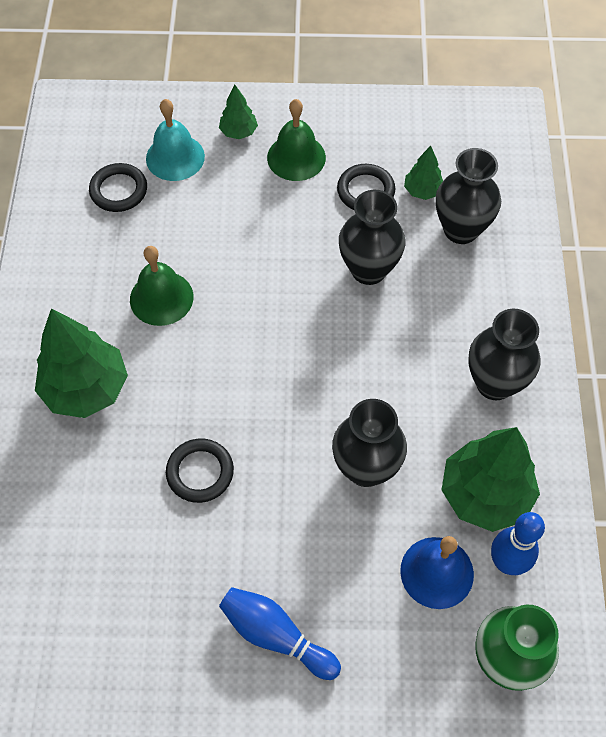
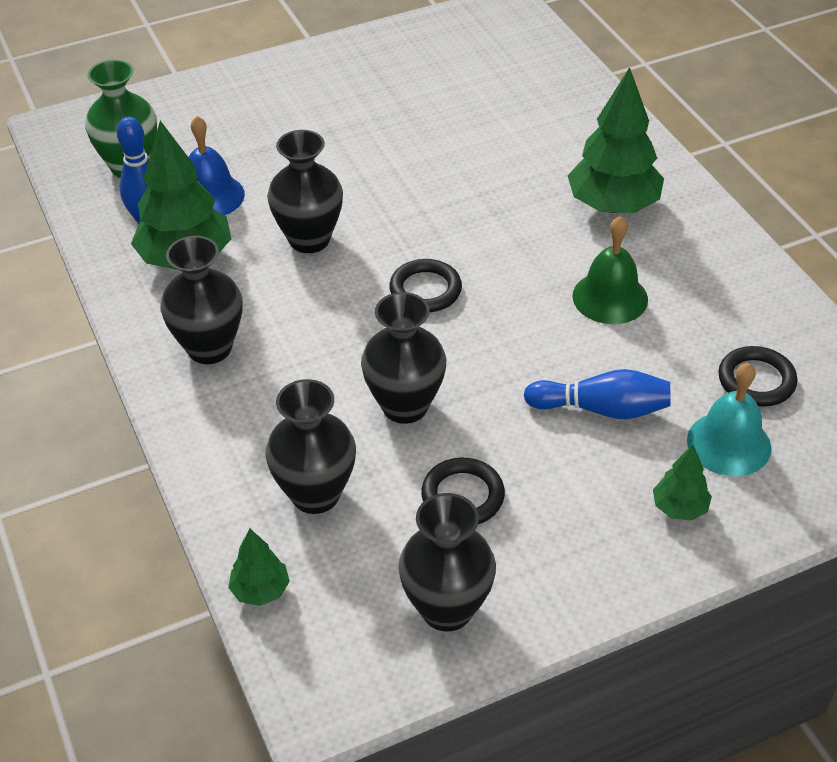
camera: 155 degrees right, 15 degrees down
black ring [166,439,234,503] -> black ring moved to [389,259,462,312]
blue bowling pin [219,587,341,680] -> blue bowling pin moved to [524,369,671,419]
green bell [267,99,326,181] -> none
green tree [404,146,443,200] -> green tree moved to [228,529,290,606]
none -> black vase [398,493,496,632]

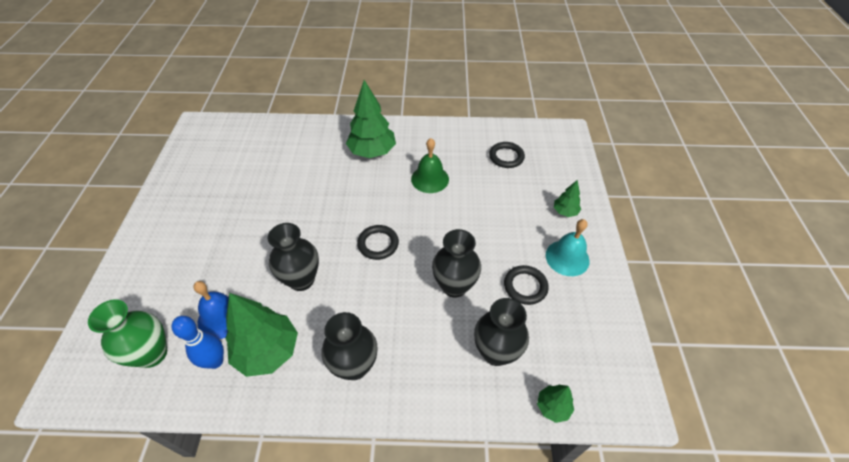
camera: 65 degrees left, 5 degrees up
black vase [398,493,496,632] -> none
blue bowling pin [524,369,671,419] -> none
turquoise bell [687,363,771,476] -> turquoise bell moved to [545,219,590,276]

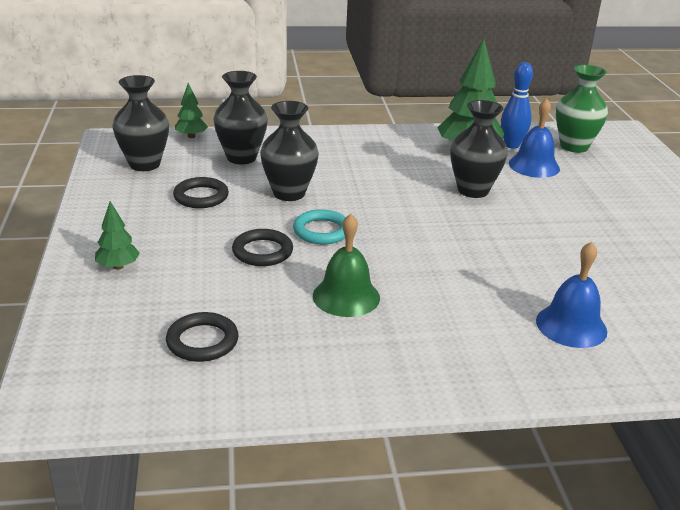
camera: 170 degrees right, 20 degrees down
black vase [321,312,377,380] -> black vase moved to [113,75,169,171]
green tree [346,80,396,158] -> none
black ring [357,225,399,260] -> black ring moved to [232,229,293,266]
turquoise bell [545,219,590,276] -> none
none -> turquoise ring [293,209,346,244]
none -> blue bell [536,242,607,348]

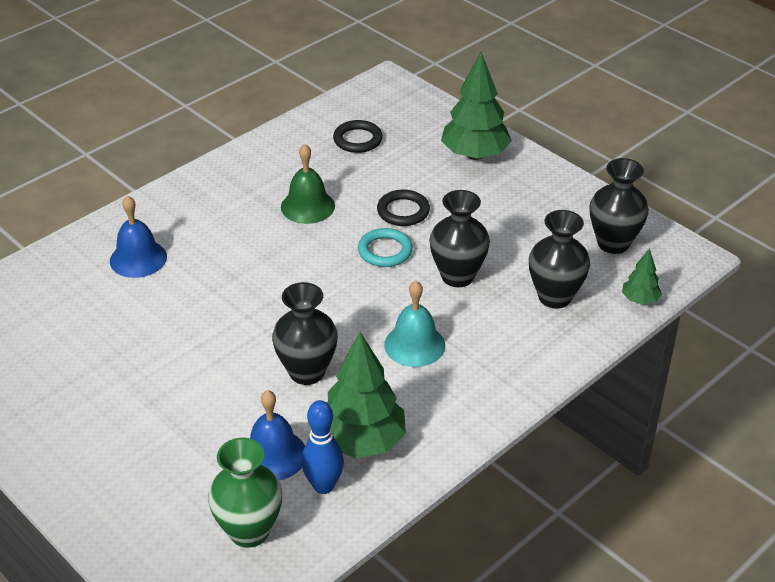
camera: 145 degrees right, 10 degrees up
green tree [95,201,140,270] -> green tree [441,52,512,160], size x2.02
black ring [173,177,229,208] -> none
none -> turquoise bell [384,281,445,367]

